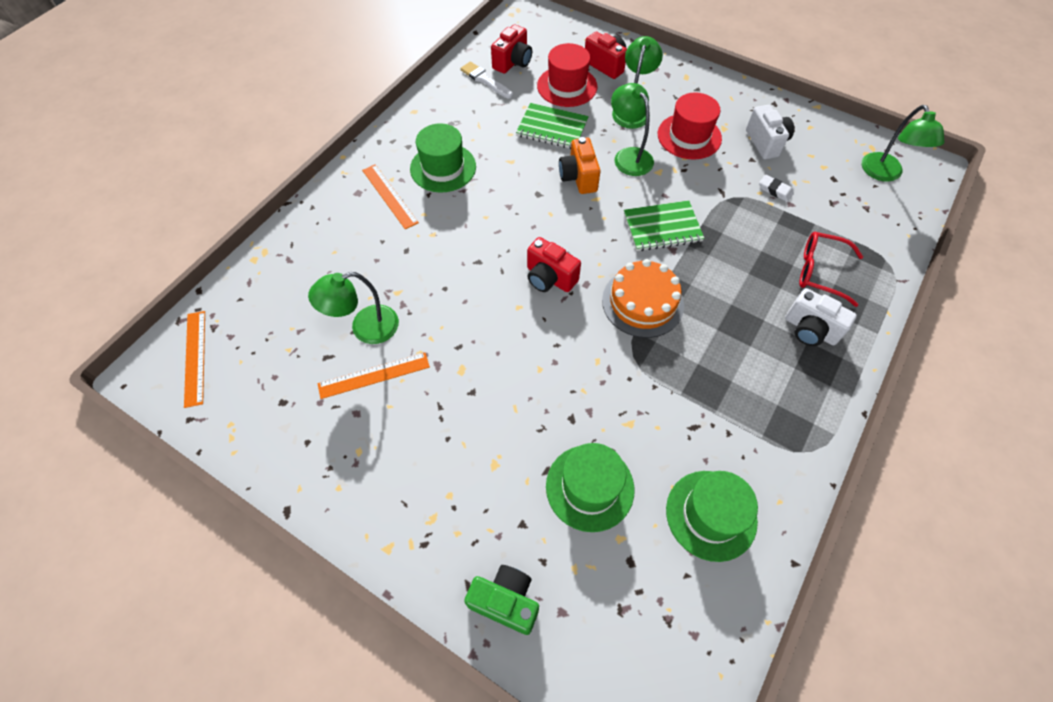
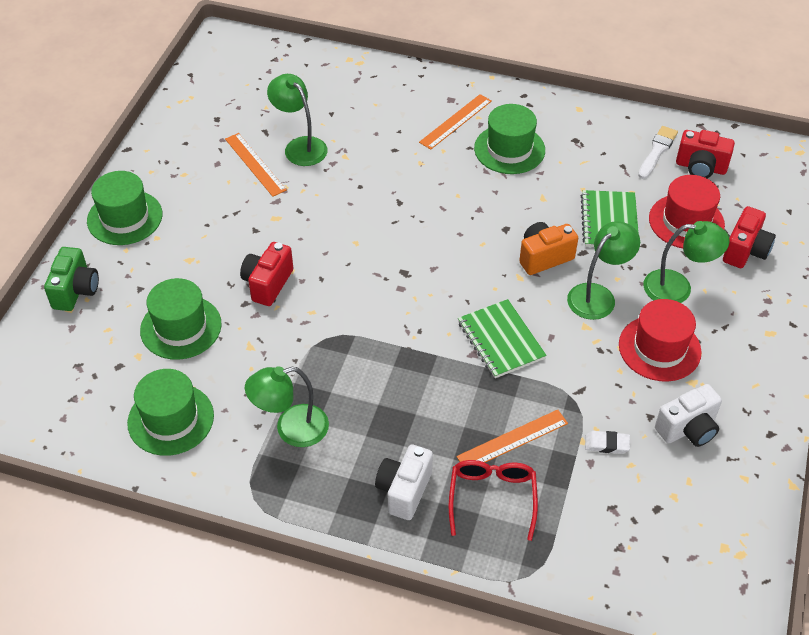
camera: 75 degrees right, 10 degrees down
orange ruler [184,311,205,408] -> orange ruler moved to [457,409,568,462]
red camera [527,237,581,292] -> red camera moved to [240,242,293,306]
orange cake [602,259,684,338] -> none
white eraser [759,174,794,202] -> white eraser turned 75 degrees clockwise [585,431,630,454]
green lamp [862,105,944,182] -> green lamp moved to [245,366,329,447]
none -> green hat [87,171,162,245]

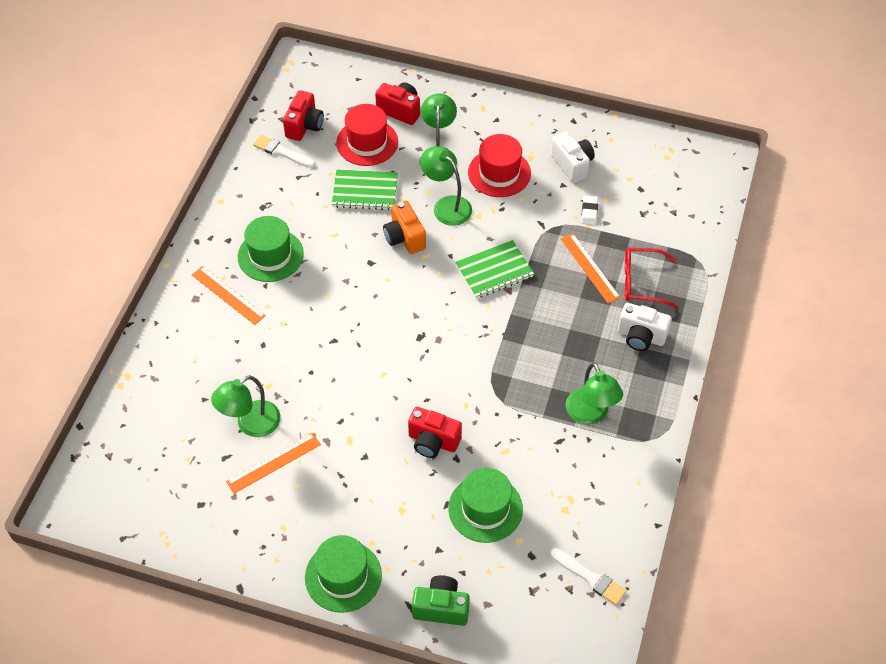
camera: 90 degrees left, 5 degrees up
green hat [127,369,214,456] -> none
none -> white brush [551,548,627,605]

